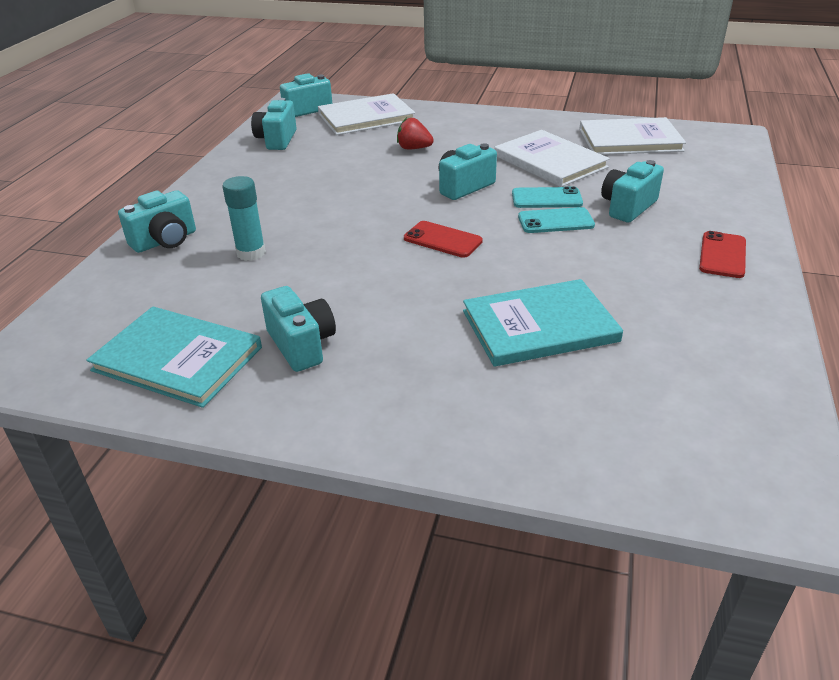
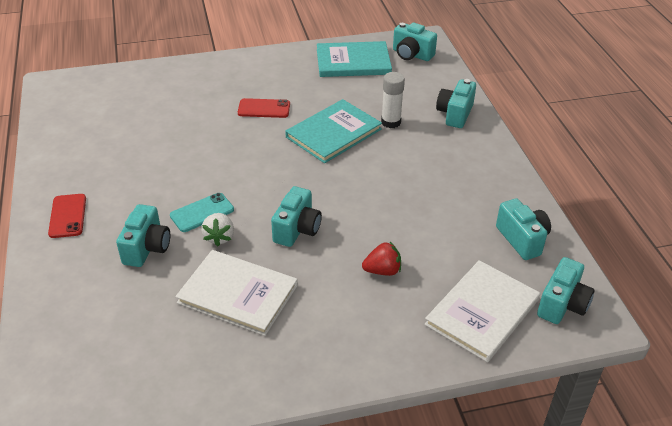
camera: 150 degrees right, 5 degrees up
turquoise glue stick [223,176,266,261] -> white glue stick [381,72,405,128]
turquoise camera [261,286,336,372] -> turquoise camera moved to [393,23,437,61]
red phone [404,221,483,258] -> red phone moved to [238,98,290,118]
turquoise book [463,279,623,367] -> turquoise book moved to [285,99,382,163]
turquoise phone [512,186,583,208] -> white strawberry [201,213,234,246]
white book [579,117,686,155] -> none

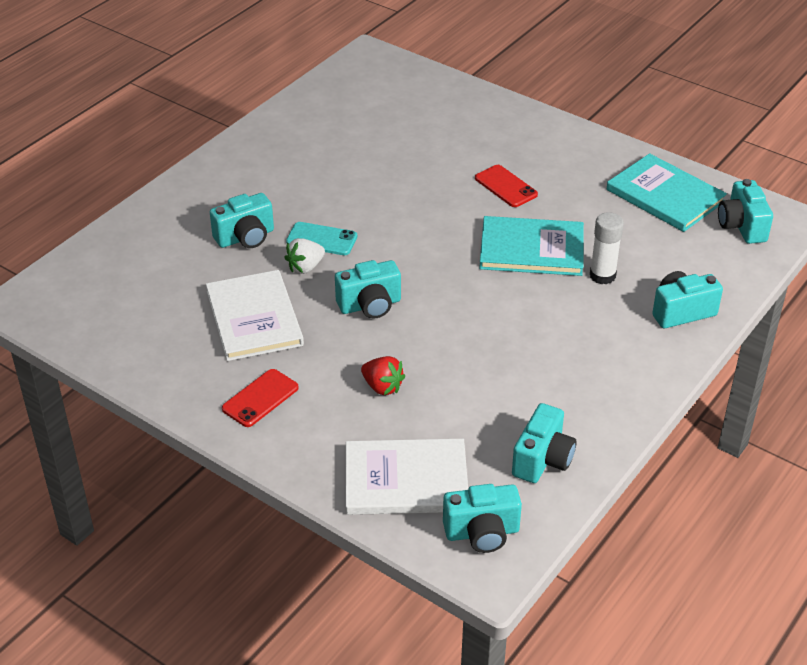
camera: 50 degrees right, 0 degrees up
red phone [48,194,86,238] -> red phone moved to [222,369,299,427]

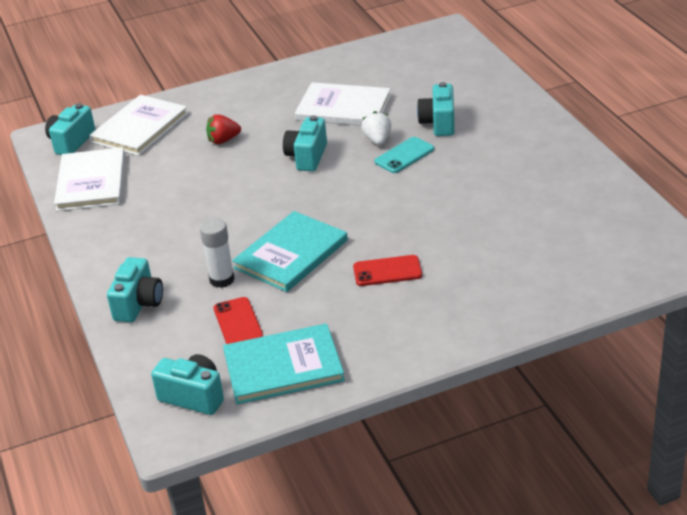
camera: 125 degrees right, 5 degrees down
red phone [222,369,299,427] -> red phone moved to [213,297,263,344]
turquoise camera [512,403,577,483] -> white book [54,147,125,211]

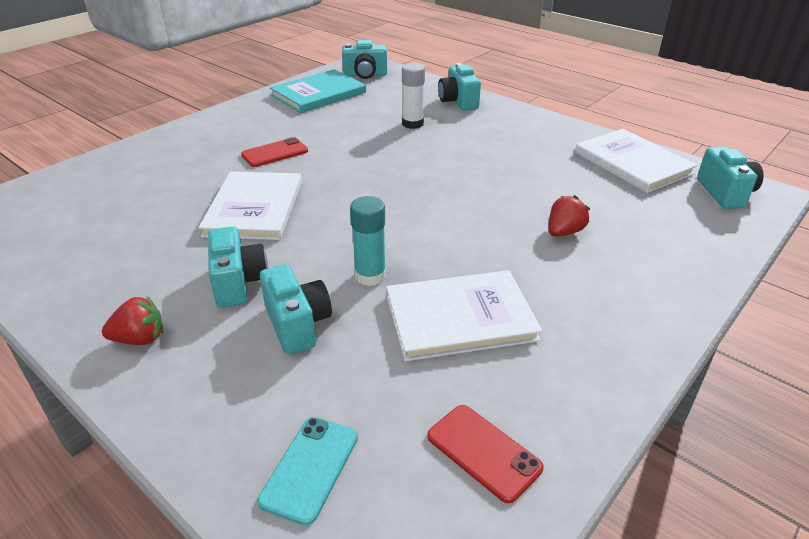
camera: 150 degrees right, 0 degrees up
white book [89,95,188,156] -> white book moved to [198,171,302,240]
red phone [213,297,263,344] -> red phone moved to [427,405,544,503]
turquoise book [232,211,348,292] -> none
turquoise camera [283,115,327,171] -> turquoise camera moved to [208,226,268,308]
white strawberry [361,111,391,145] -> turquoise glue stick [350,196,386,286]
turquoise phone [374,137,434,173] -> turquoise phone moved to [257,417,358,526]
none -> red strawberry [102,296,163,345]

